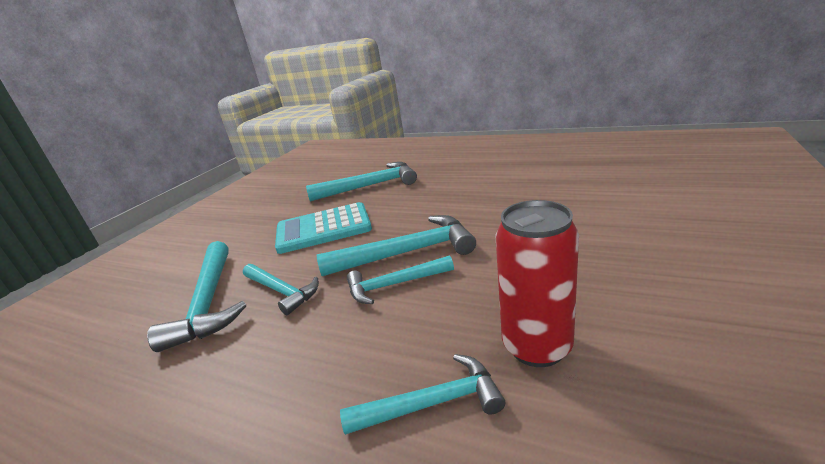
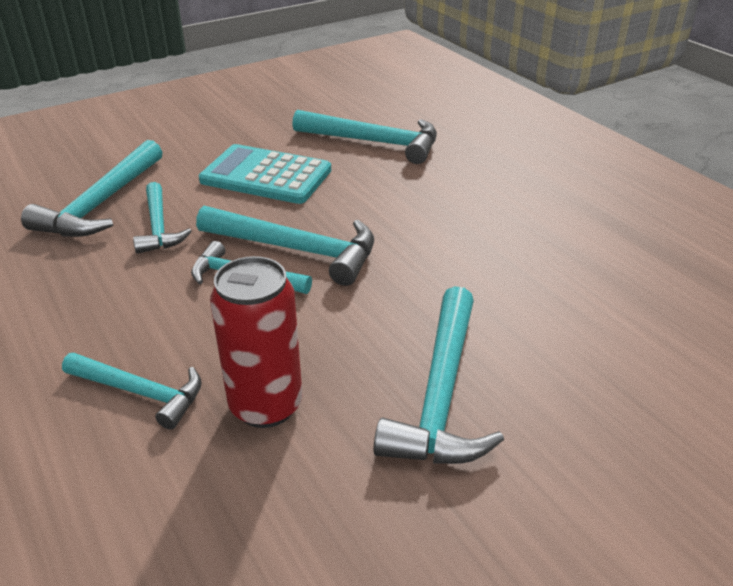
camera: 30 degrees right, 10 degrees up
none -> turquoise hammer [374,286,504,464]

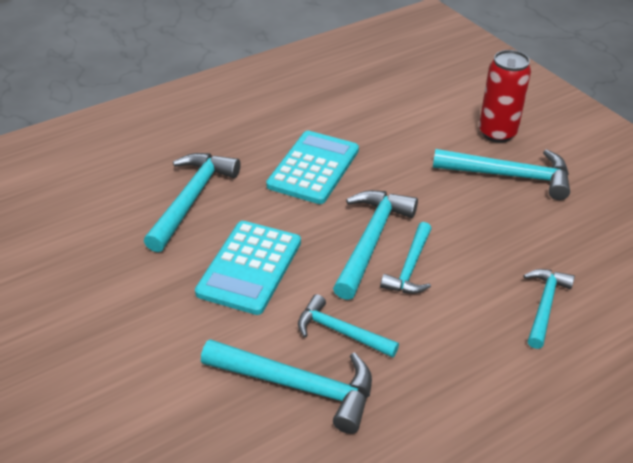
camera: 90 degrees left, 5 degrees up
turquoise hammer [133,182,191,254] -> turquoise hammer turned 135 degrees counterclockwise [298,294,399,358]
red can [210,256,303,428] -> red can moved to [479,50,531,143]
none -> turquoise calculator [266,131,359,204]

